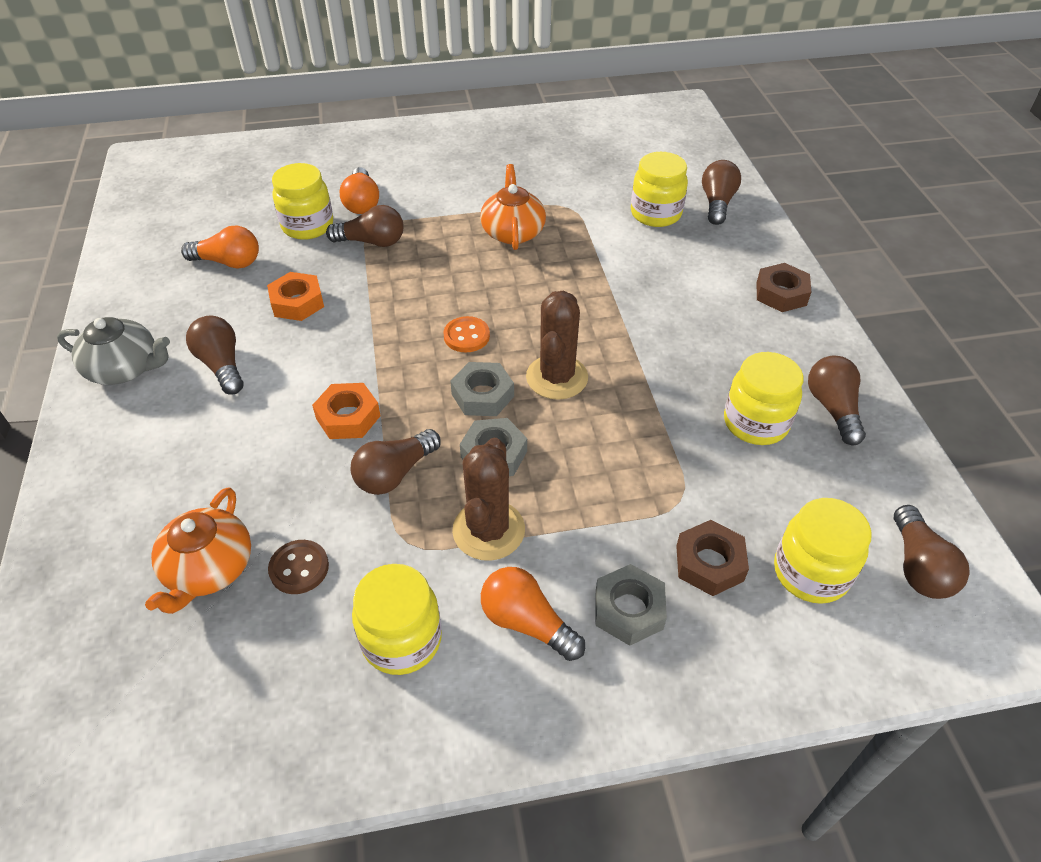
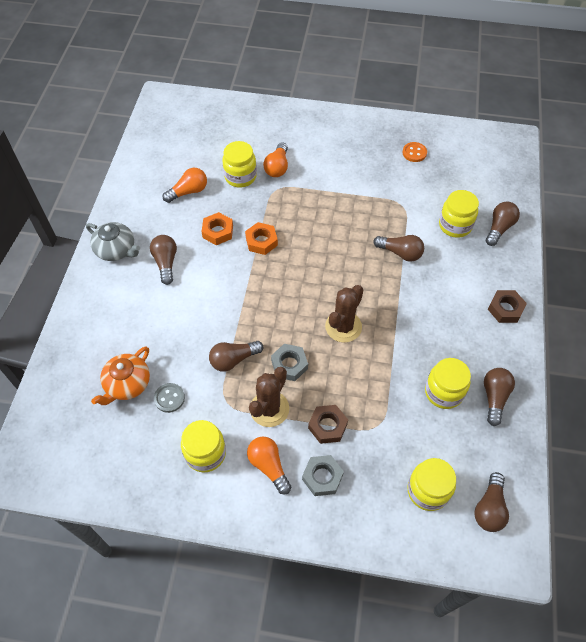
camera: 20 degrees right, 10 degrees up
orange light bulb [181,225,259,269] -> orange light bulb turned 60 degrees counterclockwise [163,168,207,203]
brown button [268,540,329,594] -> grey button [154,383,185,413]
orange nut [312,383,381,439] -> orange nut moved to [245,222,278,255]
brown light bulb [326,205,404,247] -> brown light bulb moved to [373,235,424,262]
orange button [443,316,490,352] -> orange button moved to [403,142,427,162]
grey nut [450,362,514,416] -> none
orange teapot [480,164,546,250] -> none
brown nut [676,520,749,596] -> brown nut moved to [308,405,348,444]

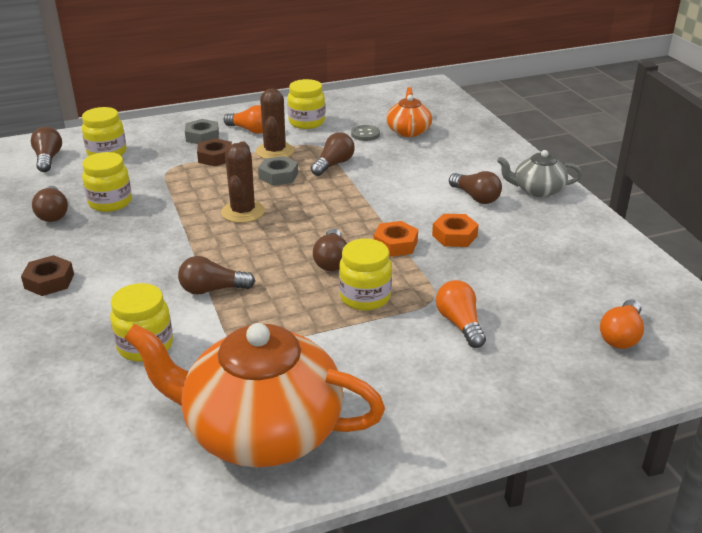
camera: 150 degrees right, 25 degrees down
orange light bulb [163,168,207,203] -> orange light bulb moved to [600,299,644,349]
yellow jar [222,141,257,187] -> yellow jar moved to [339,239,392,311]
orange button [403,142,427,162] -> orange teapot [124,323,385,467]
brown light bulb [486,202,520,246] -> brown light bulb moved to [313,228,347,271]

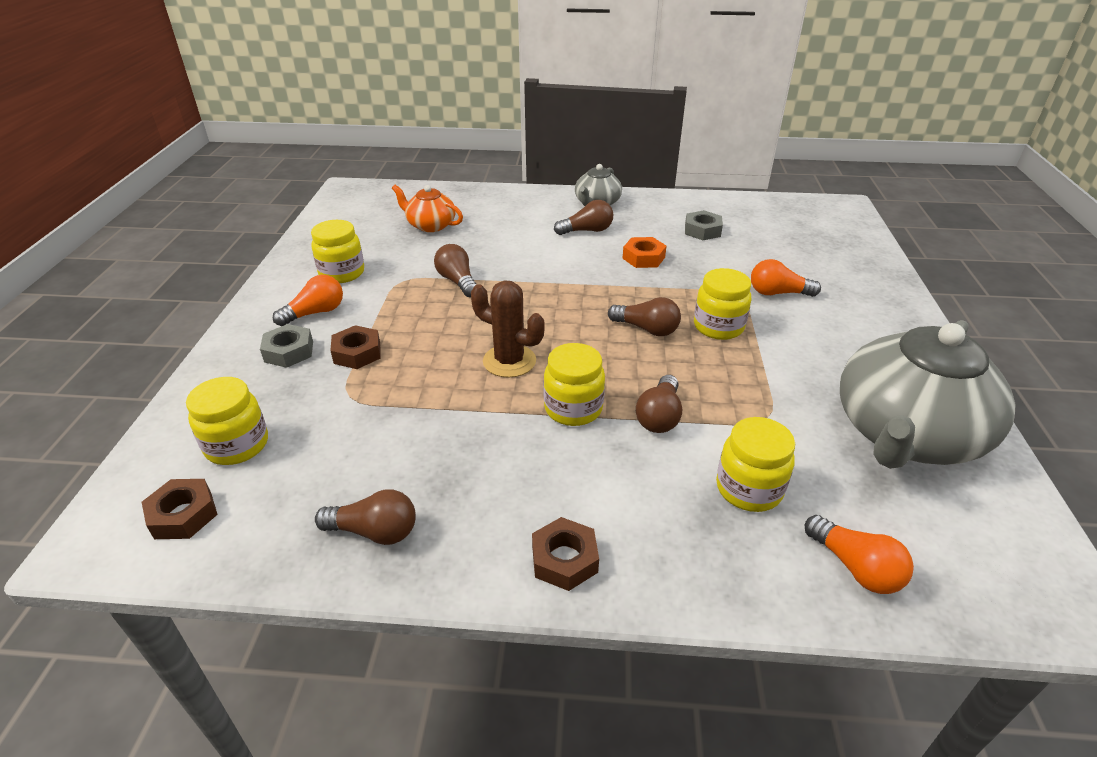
camera: 65 degrees left, 5 degrees up
brown light bulb [31,127,62,172] -> brown nut [142,479,218,539]
yellow jar [82,152,132,212] -> yellow jar moved to [544,343,605,426]
orange teapot [124,323,385,467] -> grey teapot [840,320,1016,469]
brown cactus [256,88,294,159] -> none
grey nut [258,156,298,186] -> grey nut moved to [685,210,723,240]
grey button [351,125,380,141] -> none
orange nut [374,221,418,257] -> none
orange light bulb [600,299,644,349] -> orange light bulb moved to [805,515,914,594]

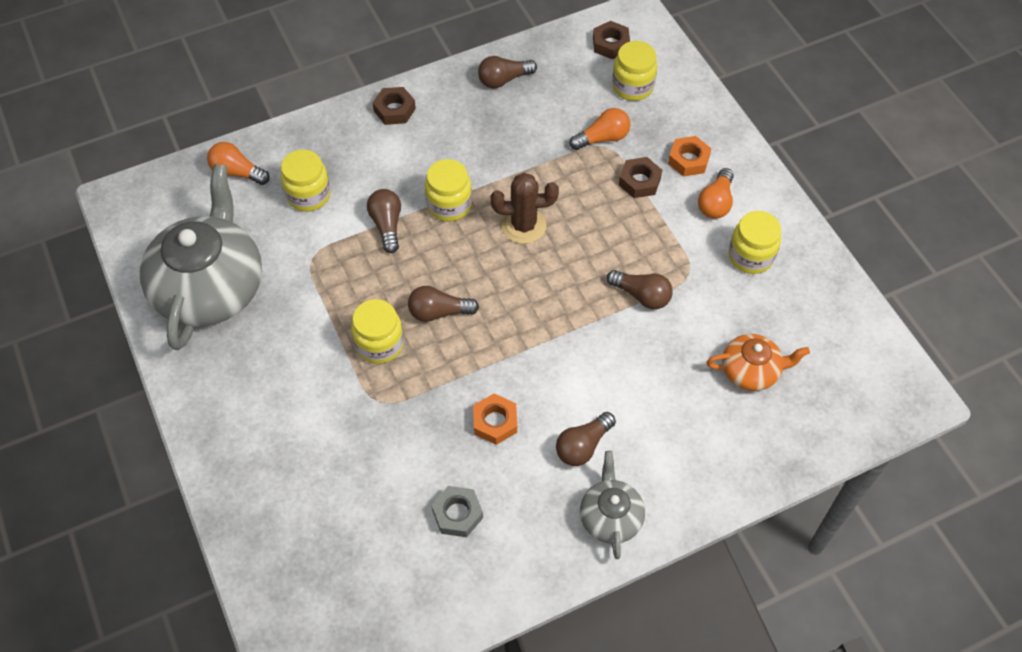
camera: 150 degrees right, 20 degrees up
grey nut [260,324,313,368] -> orange nut [668,136,712,177]
orange light bulb [751,259,821,297] -> orange light bulb moved to [570,108,630,150]

